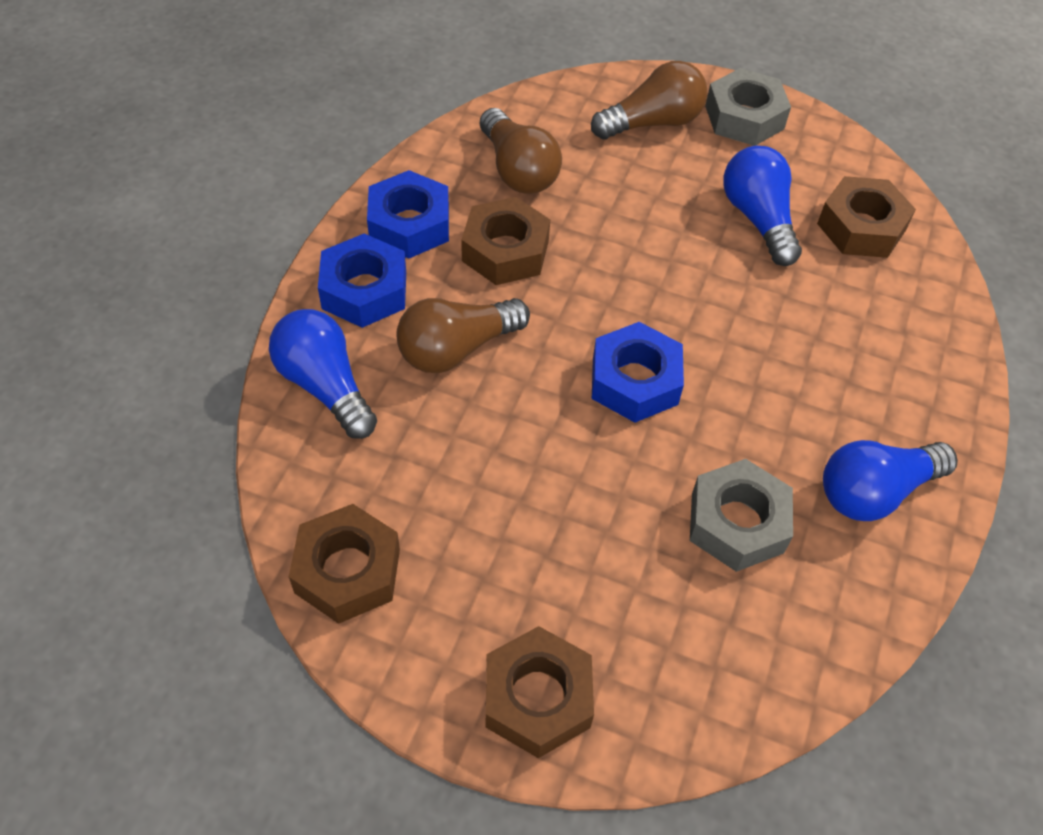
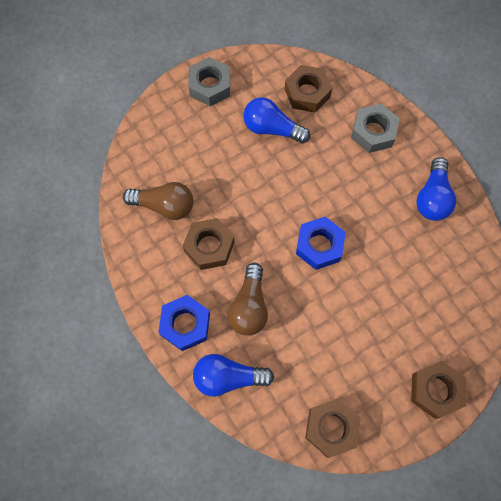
camera: 50 degrees left, 15 degrees up
blue nut [367,170,449,259] -> none
brown light bulb [591,61,708,140] -> none
grey nut [690,459,793,572] -> grey nut moved to [351,104,400,153]

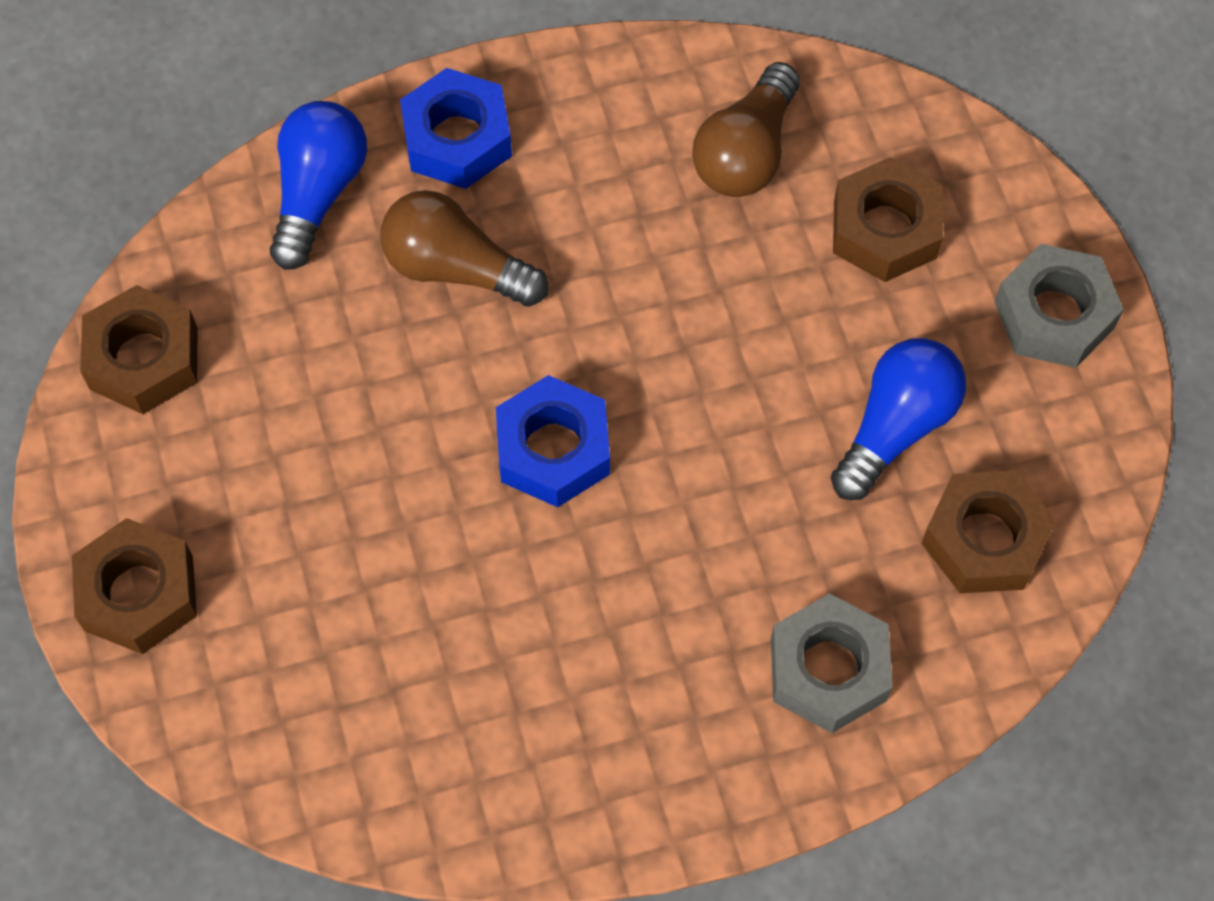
camera: 105 degrees right, 5 degrees down
brown nut [183,218,234,270] -> brown nut moved to [833,157,943,282]
blue light bulb [416,157,456,221] -> none

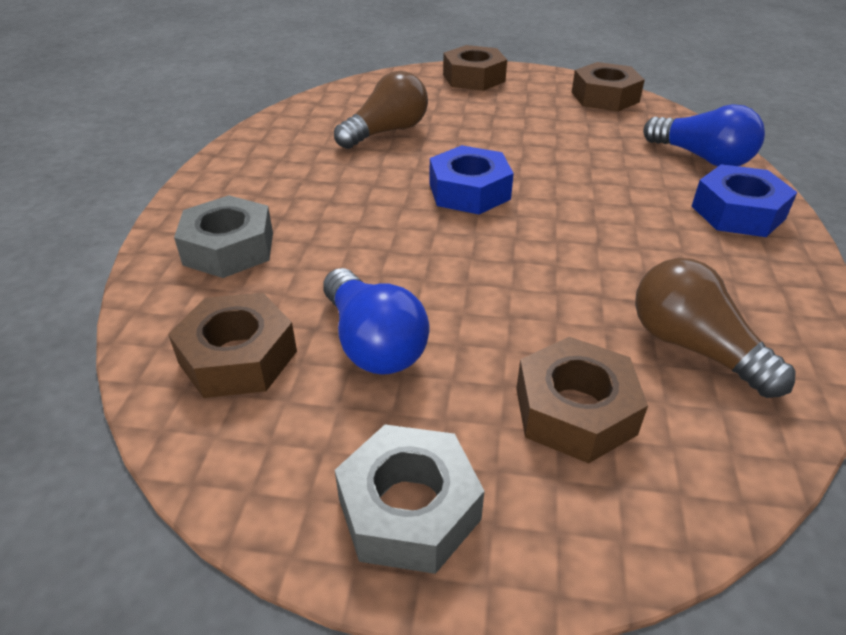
camera: 115 degrees right, 25 degrees down
brown light bulb [380,190,548,307] -> brown light bulb moved to [334,71,428,149]

